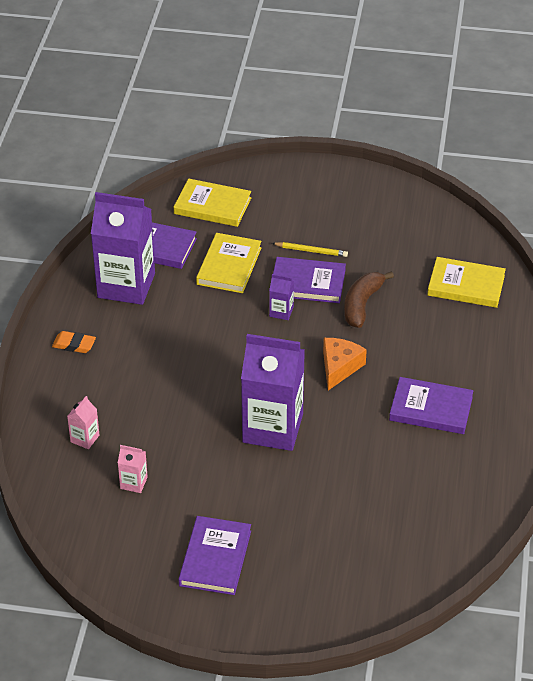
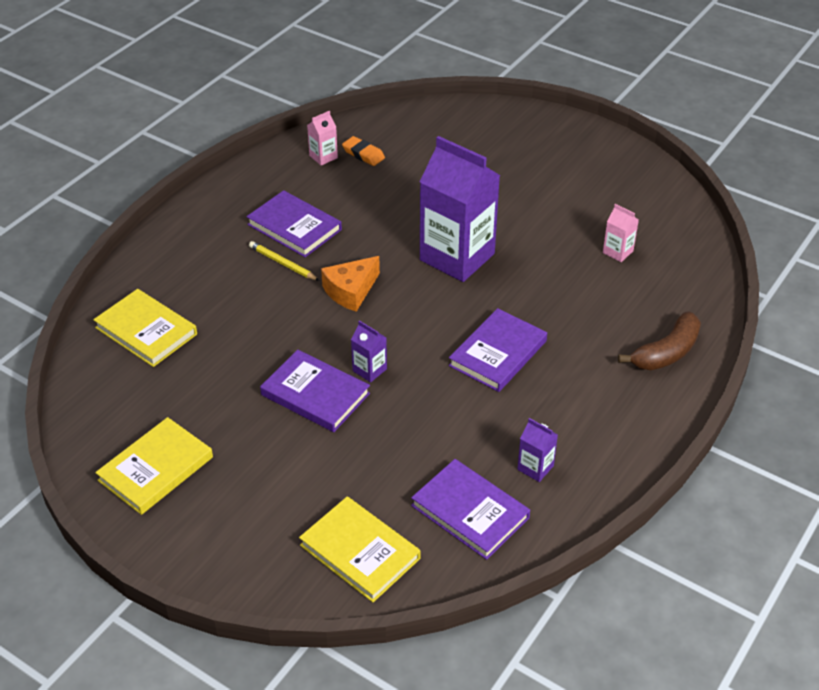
camera: 155 degrees left, 0 degrees up
orange eraser [52,331,96,353] -> orange eraser moved to [342,136,385,166]
pink carton [67,396,99,449] -> pink carton moved to [307,111,338,166]
purple carton [91,192,155,305] -> purple carton [517,418,558,482], size x0.41
purple book [178,516,251,595] -> purple book moved to [449,308,547,392]
yellow book [196,233,262,293] -> yellow book moved to [95,417,213,515]
yellow pencil [272,242,348,257] -> yellow pencil moved to [249,241,320,281]
brown banana [344,271,394,328] -> brown banana moved to [618,311,701,370]

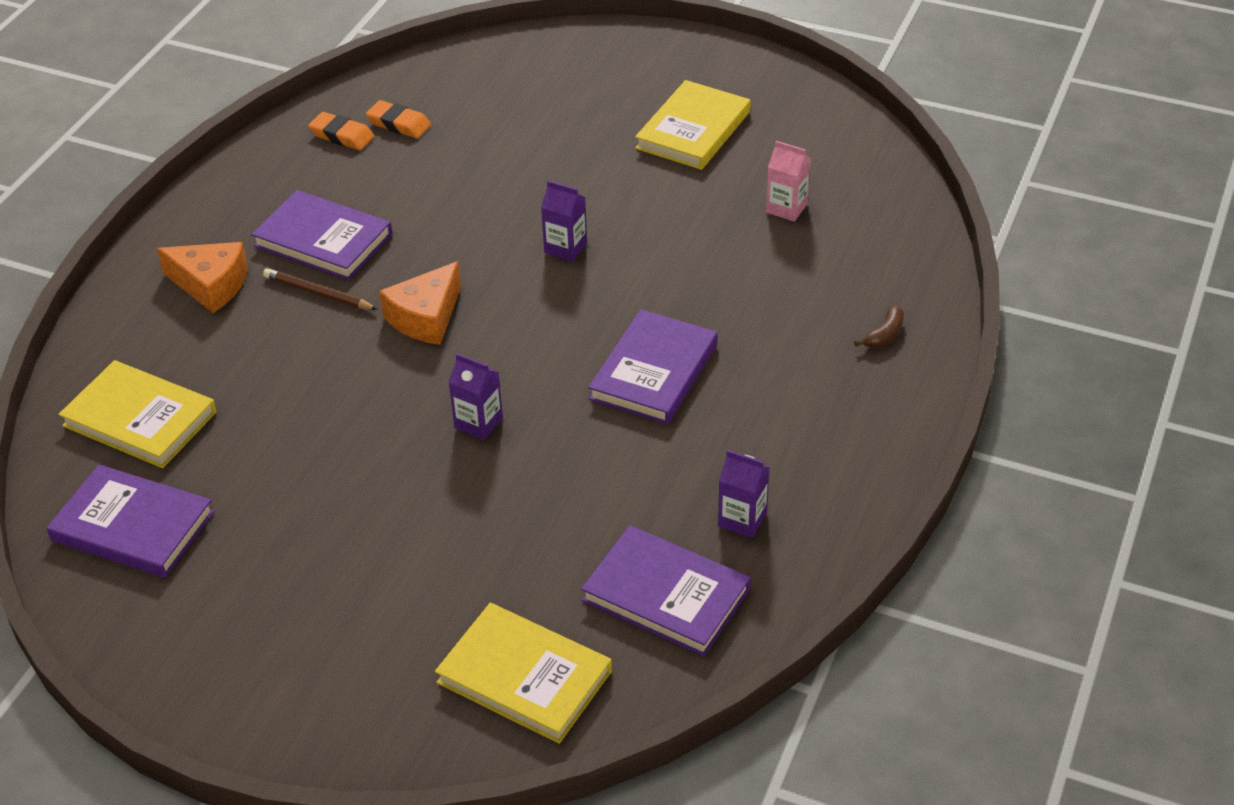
camera: 10 degrees left, 0 degrees up
yellow book [95,417,213,515] -> yellow book moved to [635,80,751,170]
yellow pencil [249,241,320,281] -> brown pencil [263,268,378,310]
purple book [260,350,370,432] -> purple book moved to [46,464,215,578]
pink carton [307,111,338,166] -> orange eraser [308,112,374,150]
purple carton [420,136,500,282] -> purple carton [541,180,587,262], size x0.41
brown banana [618,311,701,370] -> brown banana [854,305,904,348], size x0.49
none -> orange cheese [157,242,248,313]

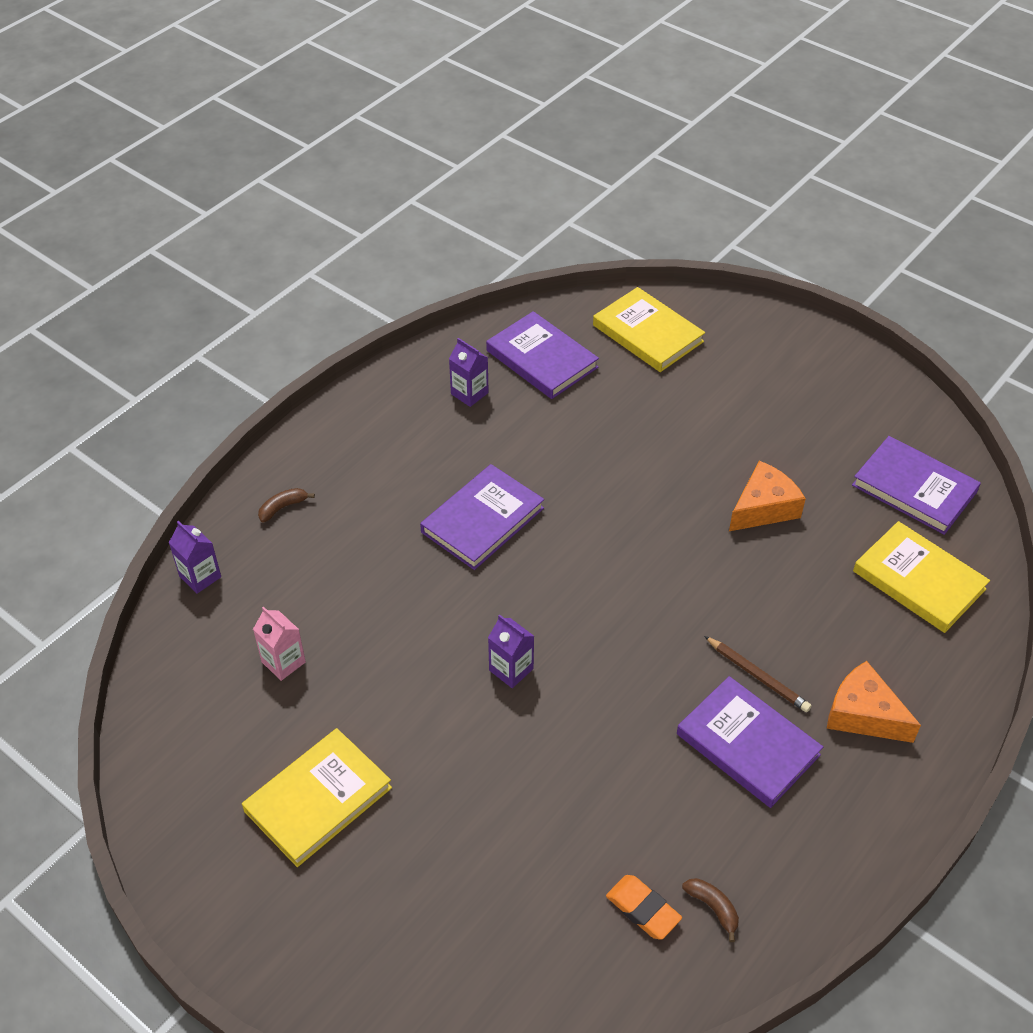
camera: 165 degrees left, 5 degrees up
orange eraser [308,112,374,150] -> brown banana [682,878,739,942]
orange cheese [379,261,461,345] -> orange cheese moved to [729,461,806,531]
purple carton [448,353,503,440] -> purple carton moved to [169,521,221,594]

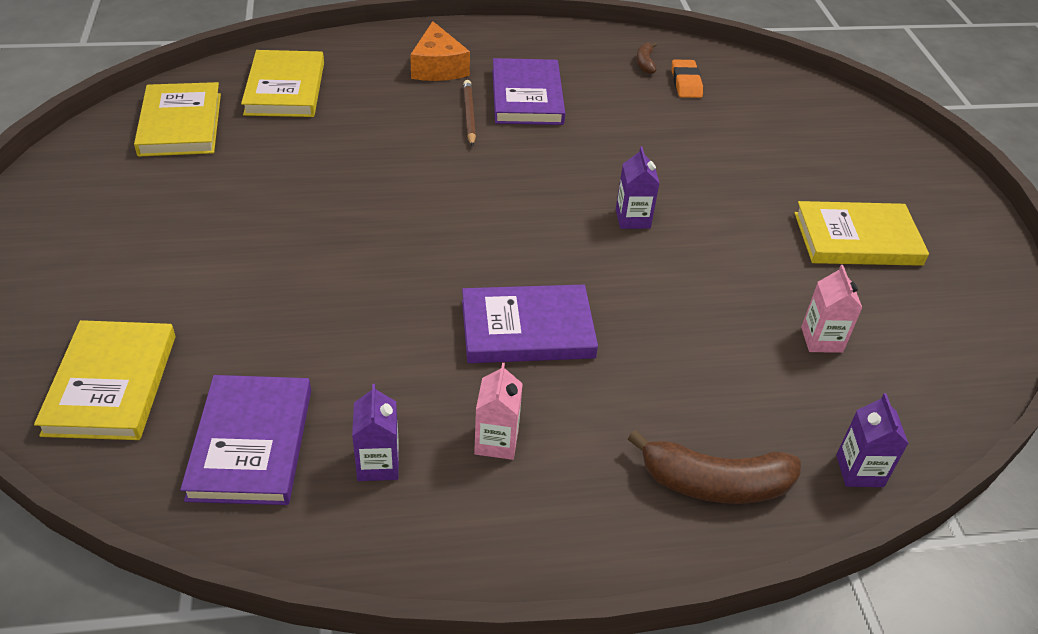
camera: 140 degrees left, 5 degrees down
brown banana [258,488,315,522] -> brown banana [628,430,801,504], size x2.05
orange cheese [729,461,806,531] -> none
purple book [852,436,981,535] -> yellow book [134,82,221,157]
none -> pink carton [474,363,523,460]

